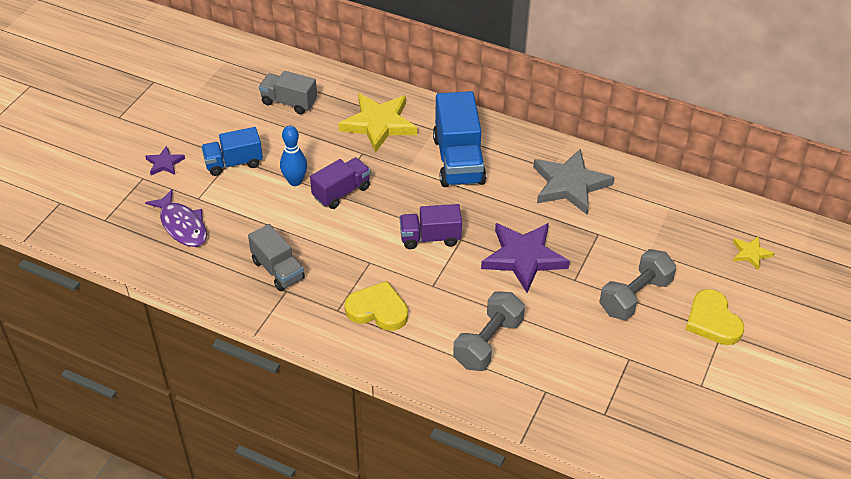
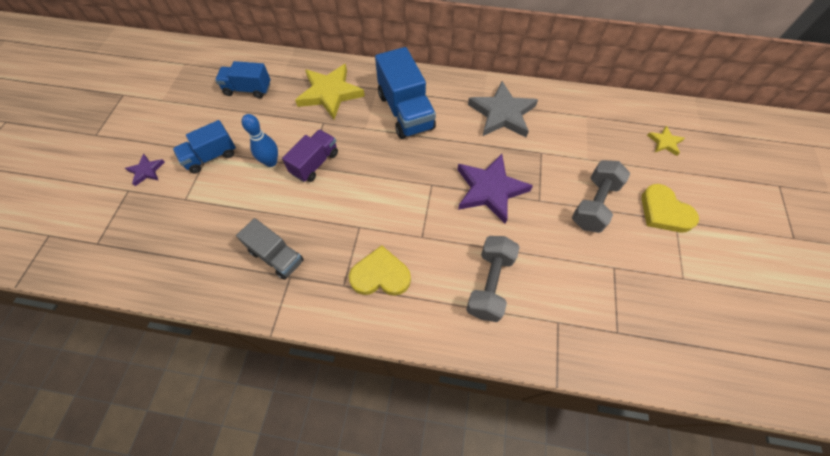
camera: 15 degrees left, 15 degrees up
purple fish [145,189,207,247] -> none
grey truck [259,71,317,114] -> blue truck [215,61,270,98]
purple truck [399,204,462,249] -> none

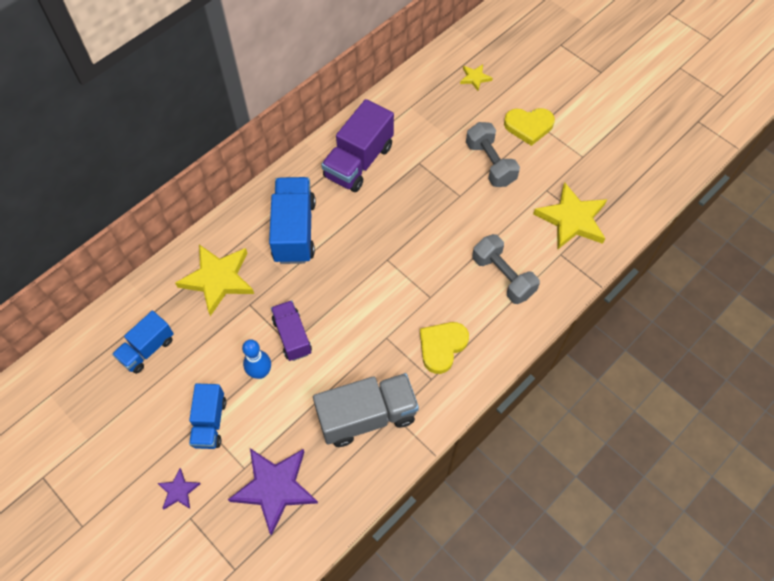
camera: 55 degrees left, 0 degrees up
grey truck [236,218,304,280] -> grey truck [313,373,419,447], size x1.61
blue truck [375,47,436,139] -> blue truck turned 105 degrees counterclockwise [269,177,316,264]
purple star [457,154,533,224] -> purple star moved to [228,448,318,536]
grey star [468,81,538,137] -> purple truck [321,99,394,192]
none -> yellow star [533,182,607,249]

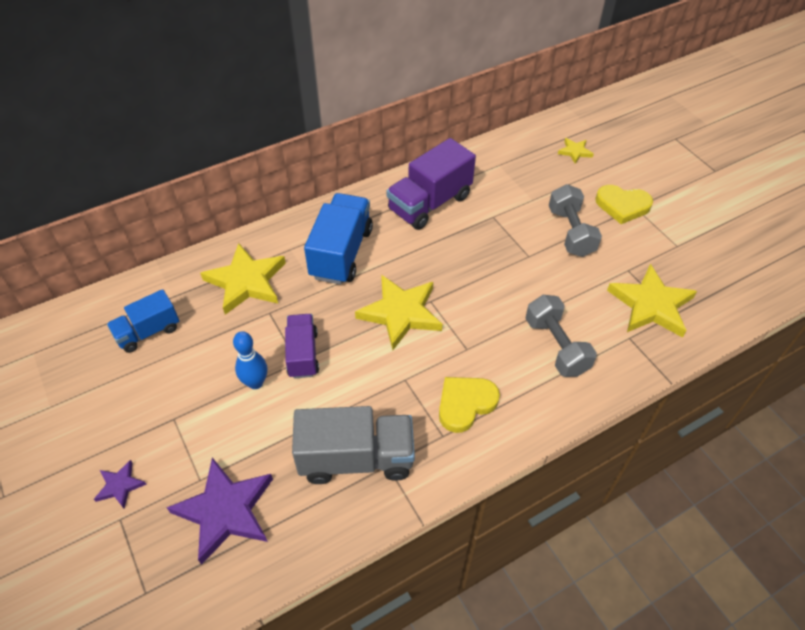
camera: 15 degrees right, 10 degrees down
blue truck [189,384,226,449] -> none
none -> yellow star [355,275,443,350]

